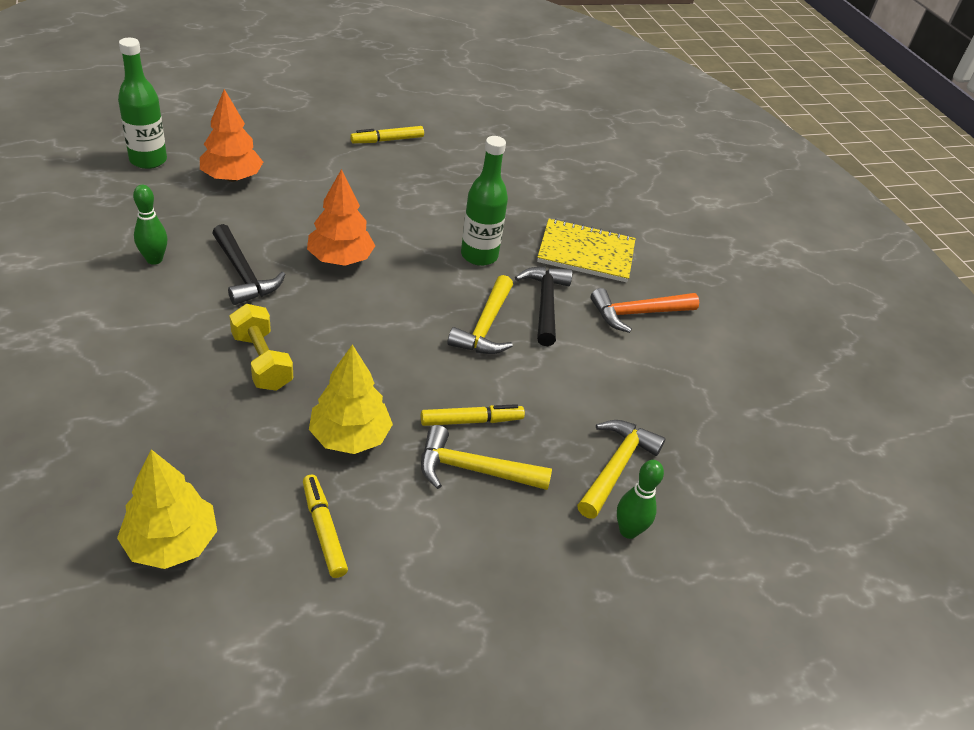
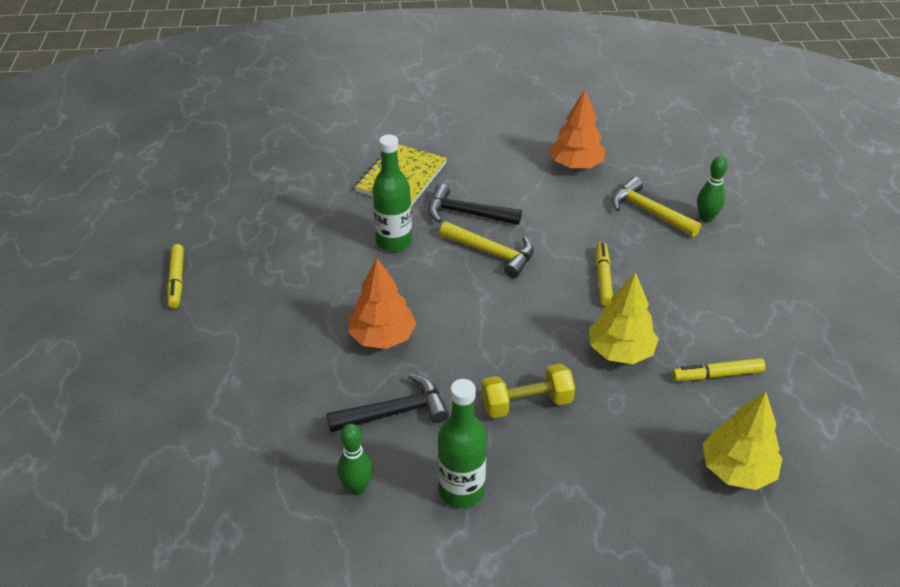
camera: 70 degrees left, 0 degrees up
green bottle [118,38,167,169] -> green bottle moved to [438,379,487,508]
orange tree [200,89,263,182] -> orange tree moved to [550,90,605,169]
yellow hammer [421,425,552,490] -> none
orange hammer [590,288,699,333] -> none

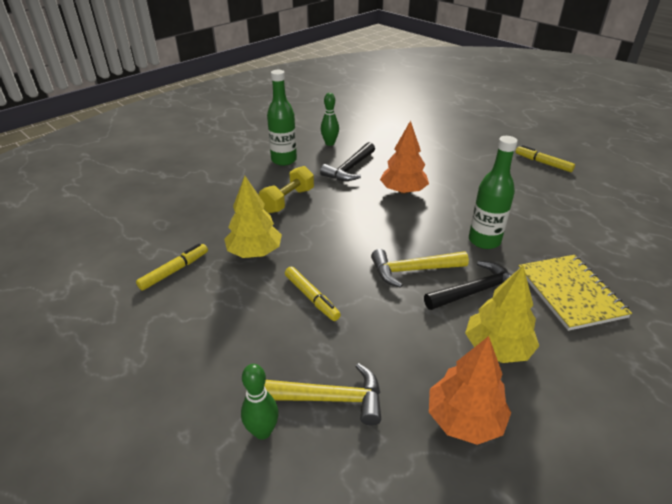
camera: 140 degrees right, 5 degrees down
yellow tree [703,392,783,490] -> yellow tree moved to [465,266,539,363]

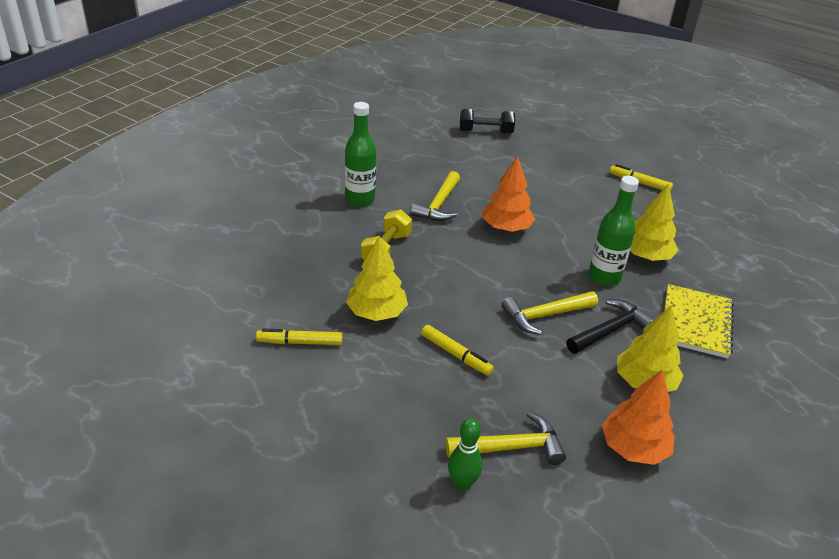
camera: 15 degrees left, 0 degrees up
yellow marker [136,244,208,291] -> yellow marker turned 120 degrees counterclockwise [256,329,343,345]
black hammer [320,142,375,181] -> yellow hammer [410,171,460,221]
green bowling pin [321,93,339,146] -> none
yellow notebook [518,255,632,331] -> yellow notebook turned 45 degrees clockwise [664,284,734,358]
none -> black dumbbell [460,109,515,134]
none -> yellow tree [630,184,679,261]

